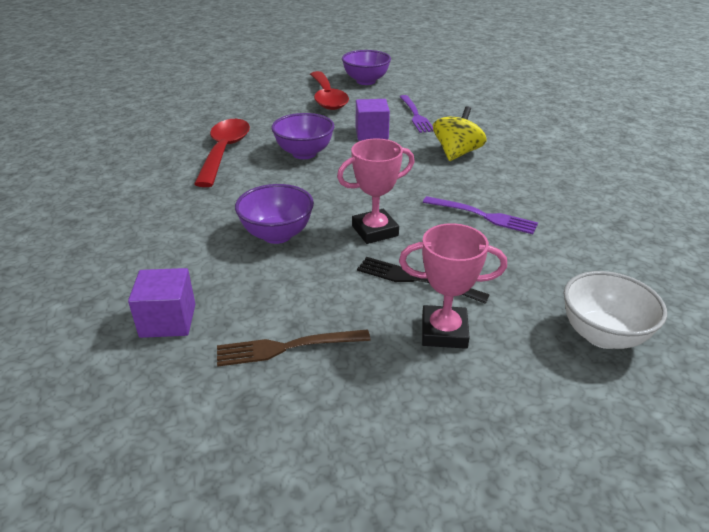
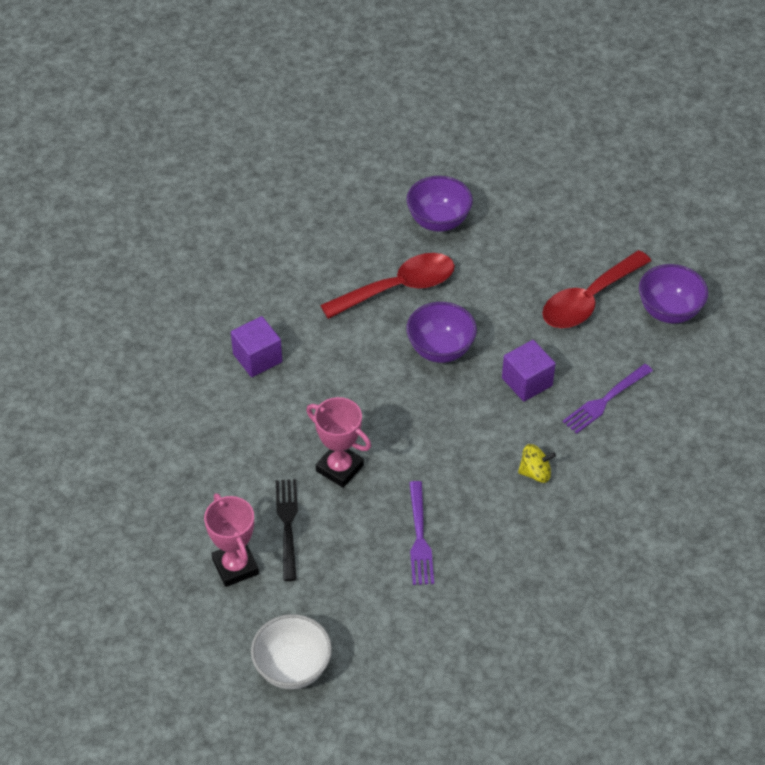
camera: 60 degrees right, 15 degrees up
purple cube [128,268,195,338] -> purple cube moved to [231,316,282,377]
brown fork [217,329,371,367] -> none
purple bowl [235,184,314,244] -> purple bowl moved to [406,176,473,232]
yellow spinning top [433,106,487,161] -> yellow spinning top [518,444,556,483], size x0.64

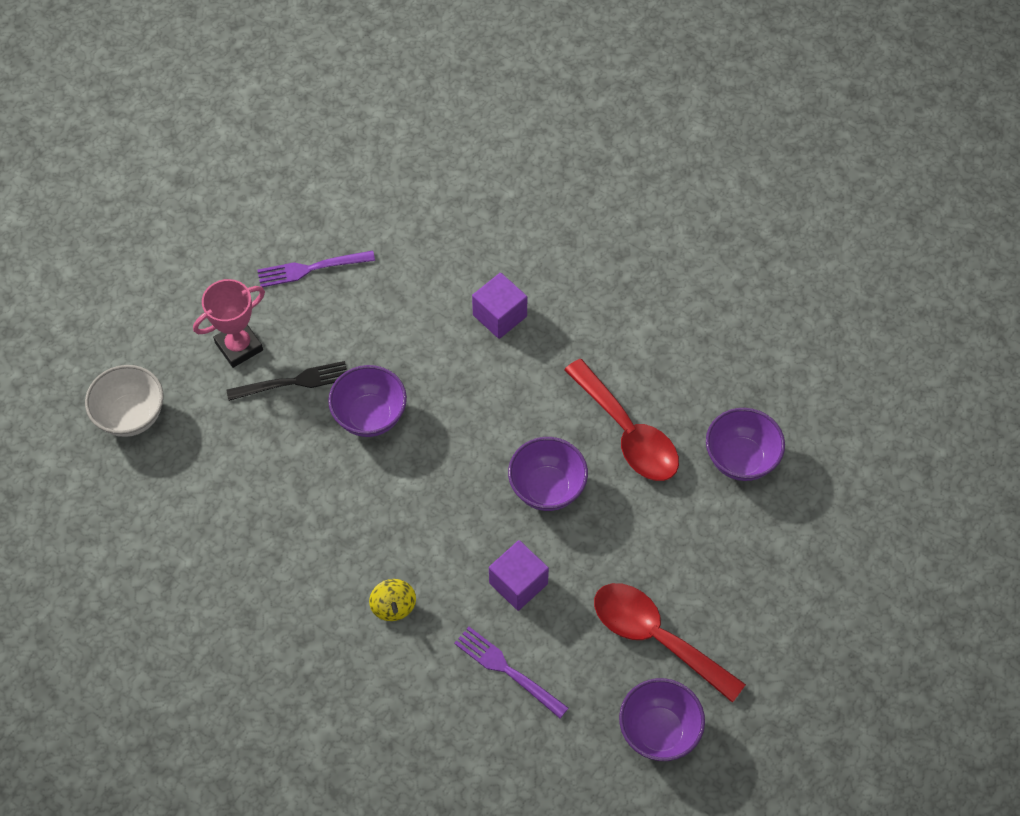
camera: 80 degrees right, 10 degrees up
pink trophy [306,397,371,488] -> purple bowl [328,365,407,437]
purple fork [409,481,434,585] -> purple fork moved to [257,250,375,287]

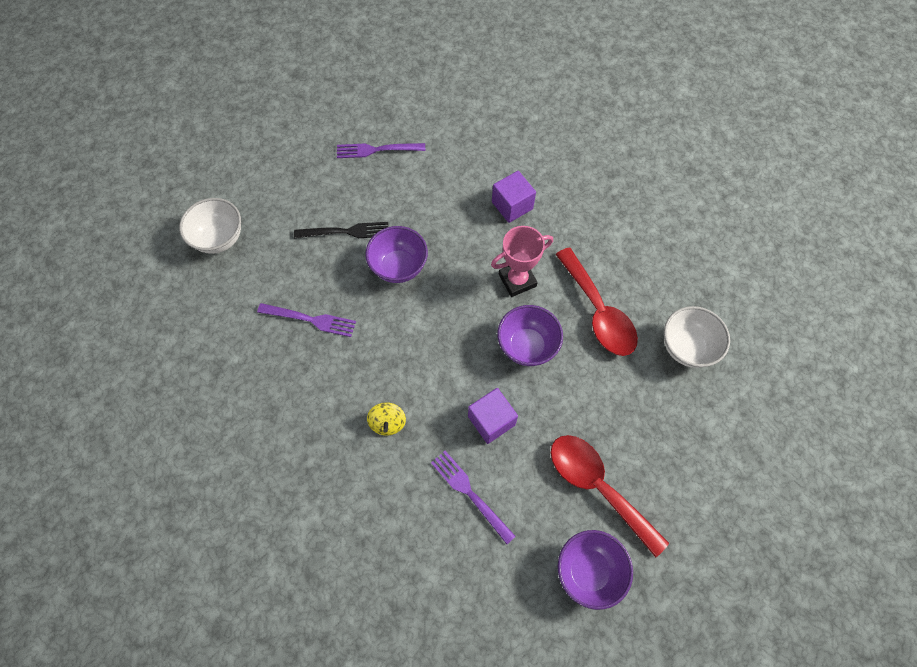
camera: 10 degrees right, 5 degrees up
pink trophy [193,279,265,368] -> pink trophy moved to [491,226,553,297]
purple bowl [706,408,785,481] -> white bowl [664,306,730,368]
none -> purple fork [257,303,356,337]

